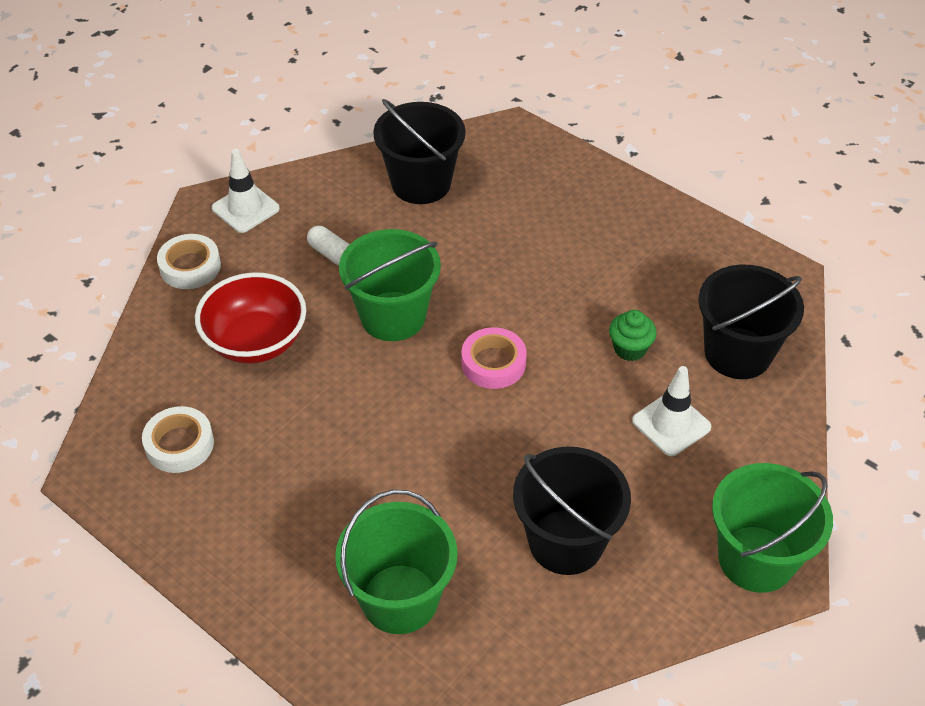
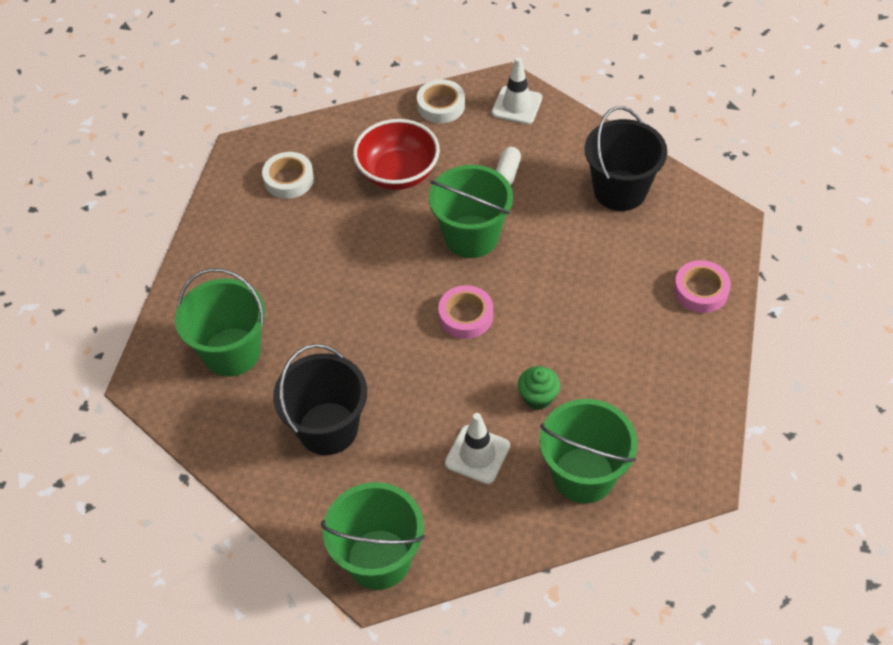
camera: 65 degrees right, 5 degrees up
black bucket [698,265,804,379] -> green bucket [539,399,637,503]
none -> pink tape [674,260,731,313]

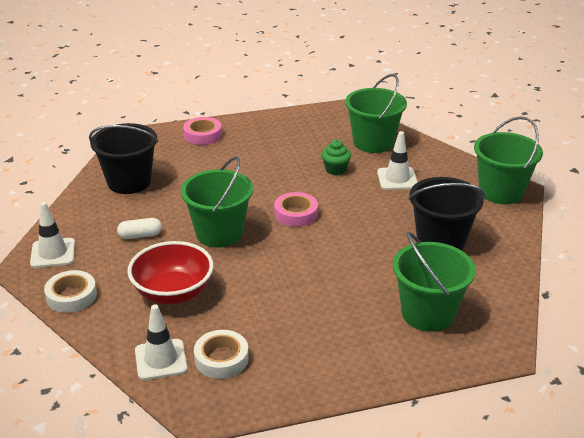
camera: 120 degrees left, 20 degrees down
none -> white traffic cone [135,304,188,380]

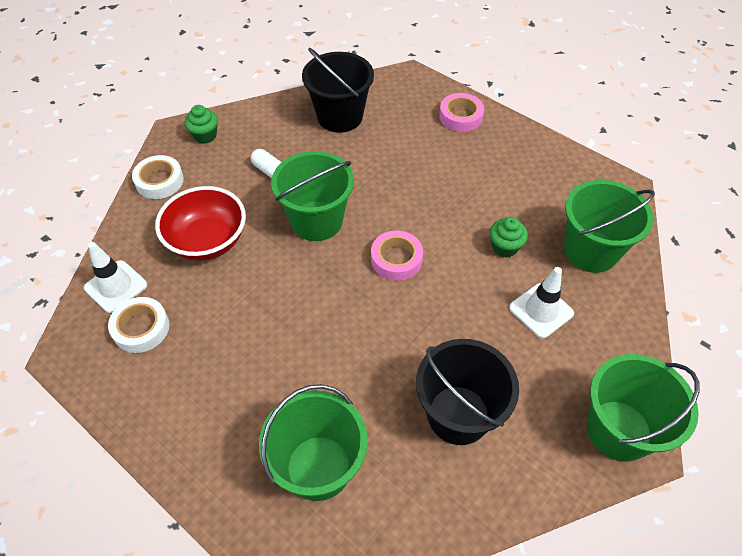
camera: 55 degrees right, 20 degrees up
white traffic cone [30,202,75,268] -> green cupcake [185,105,218,144]

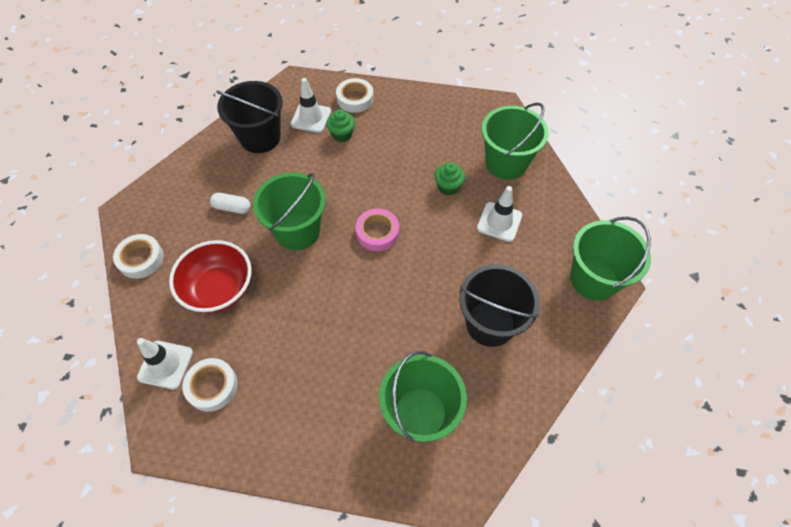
camera: 30 degrees left, 5 degrees up
green cupcake [185,105,218,144] -> green cupcake moved to [326,109,355,142]
pink tape [439,93,484,132] -> white tape [336,78,374,113]
none -> white traffic cone [290,78,331,133]

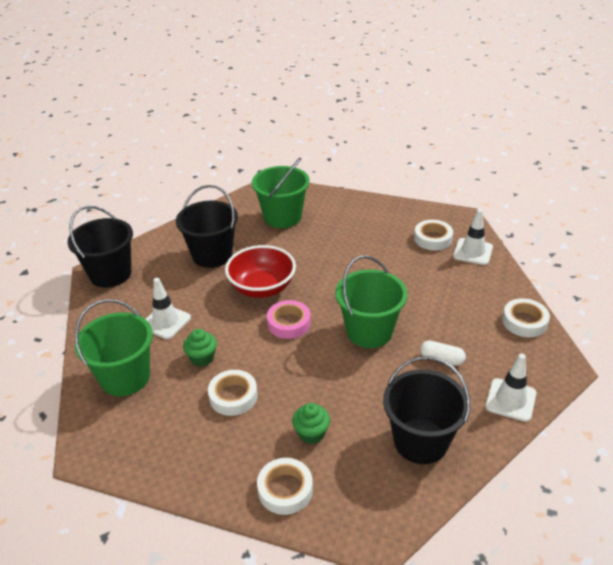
camera: 170 degrees left, 20 degrees down
red bowl [169,240,252,313] -> red bowl moved to [225,245,296,298]
white traffic cone [290,78,331,133] -> white traffic cone moved to [485,354,536,422]
green bucket [570,217,651,301] -> black bucket [67,206,133,288]
none -> white tape [208,370,258,416]

